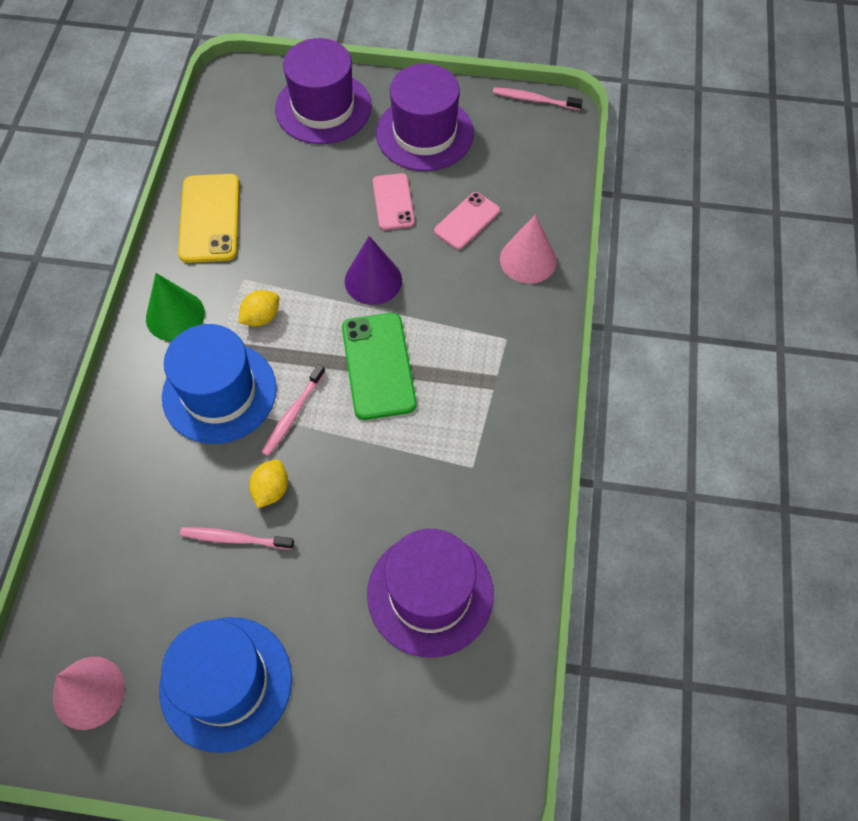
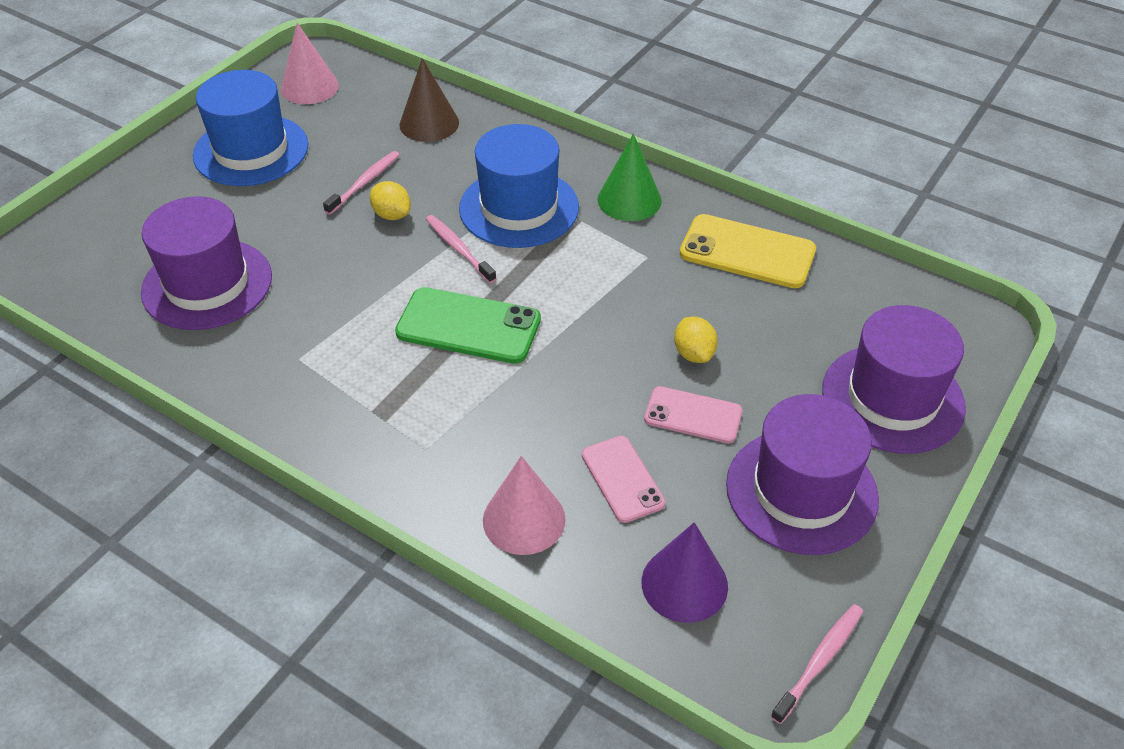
camera: 115 degrees right, 15 degrees down
yellow lemon [238,290,279,326] -> yellow lemon moved to [674,317,718,363]
purple cone [345,236,402,305] -> purple cone moved to [642,522,728,623]
none -> brown cone [399,58,459,142]

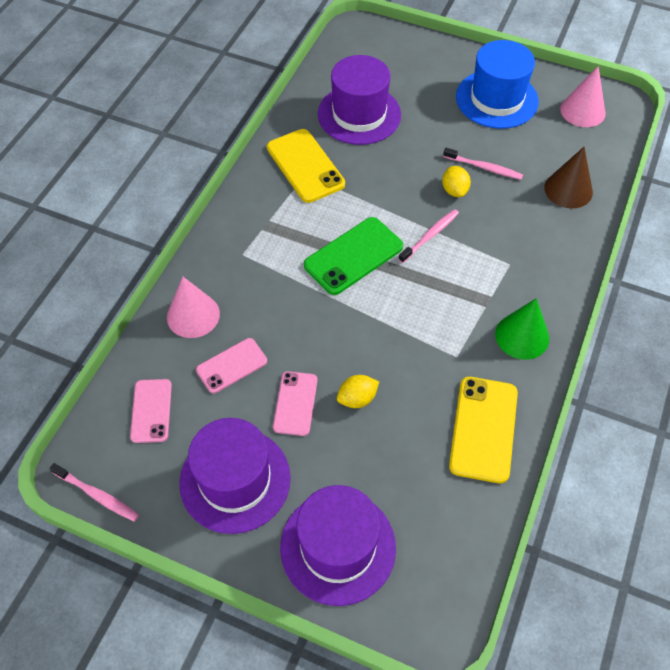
camera: 80 degrees right, 10 degrees up
yellow lemon [370,181,411,220] -> yellow lemon turned 45 degrees counterclockwise [442,166,471,197]
green phone [395,287,541,364] -> green phone turned 45 degrees clockwise [304,217,403,295]
blue hat [459,124,579,248] -> none
purple cone [642,522,728,623] -> pink phone [130,379,172,443]
none -> yellow phone [267,129,345,203]

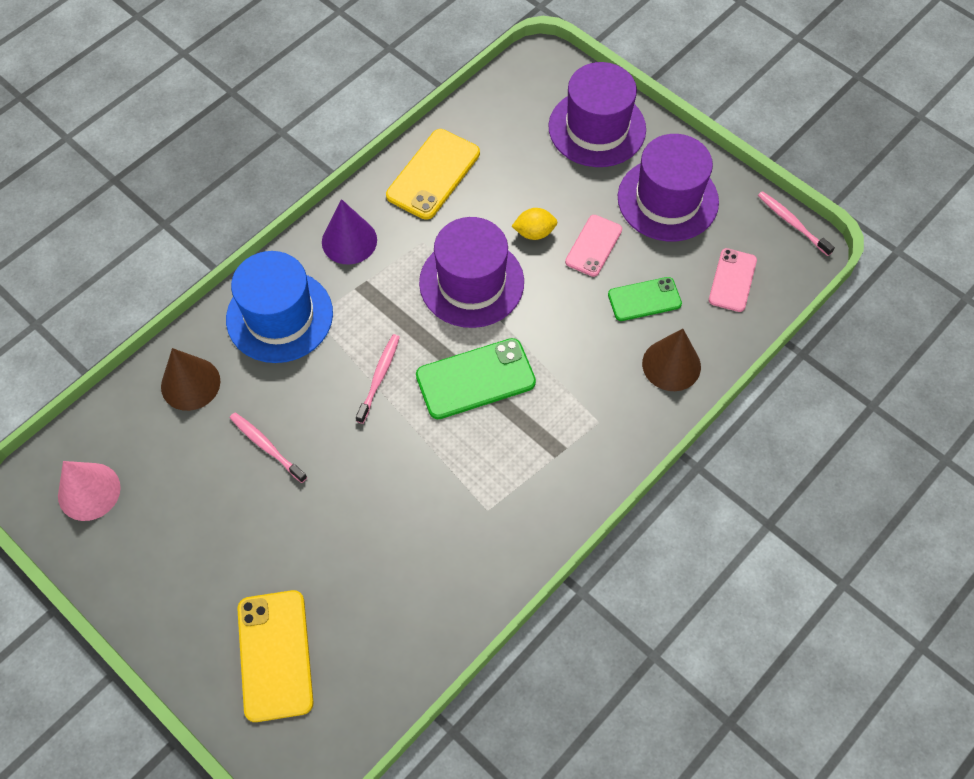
camera: 160 degrees left, 5 degrees up
pink cone [167,277,220,338] -> brown cone [642,329,701,391]
pink phone [196,338,267,393] -> green phone [608,277,682,321]
yellow phone [267,129,345,203] -> yellow phone moved to [237,590,313,722]
purple hat [318,55,401,145] -> purple hat moved to [419,217,524,328]
pink toothbrush [398,209,459,263] -> pink toothbrush turned 135 degrees clockwise [356,334,400,424]
yellow lemon [442,166,471,197] -> none
blue hat [456,40,539,129] -> blue hat moved to [226,251,333,363]
green cone [495,298,549,360] -> purple cone [322,199,377,265]

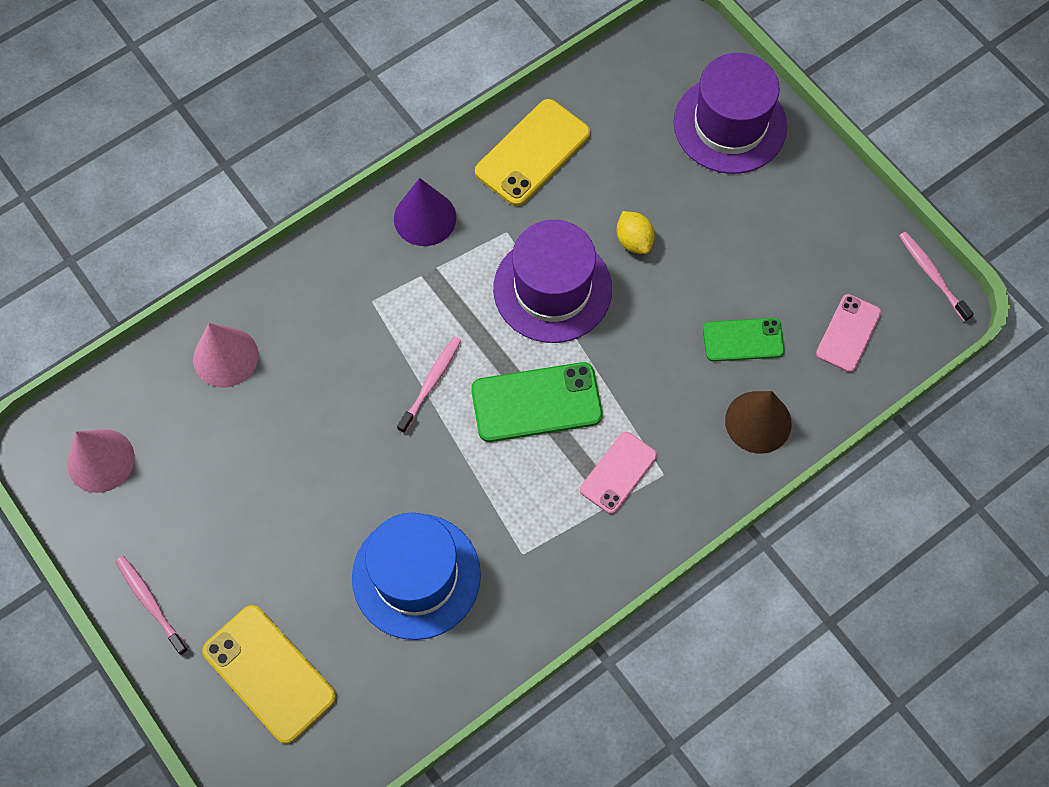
camera: 10 degrees right, 5 degrees up
brown cone [161,348,220,411] -> pink cone [193,323,259,387]
blue hat [226,251,333,363] -> blue hat moved to [352,513,481,640]
pink toothbrush [230,412,307,483] -> pink toothbrush moved to [116,556,188,656]
yellow phone [237,590,313,722] -> yellow phone turned 45 degrees counterclockwise [202,605,336,744]
yellow lemon [512,208,557,240] -> yellow lemon turned 60 degrees clockwise [617,211,655,254]
pink phone [565,215,622,277] -> pink phone moved to [580,432,657,514]
purple hat [618,134,719,241] -> none

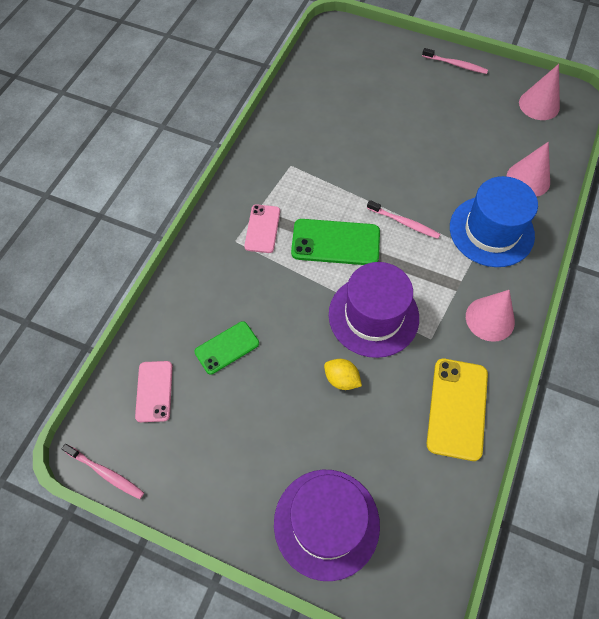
camera: 150 degrees right, 5 degrees down
yellow phone [202,605,336,744] -> none
blue hat [352,513,481,640] -> blue hat moved to [450,176,538,267]
purple cone [394,178,456,246] -> pink cone [466,290,515,342]
pink toothbrush [397,336,461,433] -> pink toothbrush turned 60 degrees counterclockwise [367,200,440,239]
green phone [471,362,603,442] -> green phone turned 45 degrees clockwise [291,219,380,265]
brown cone [725,391,792,454] -> none

